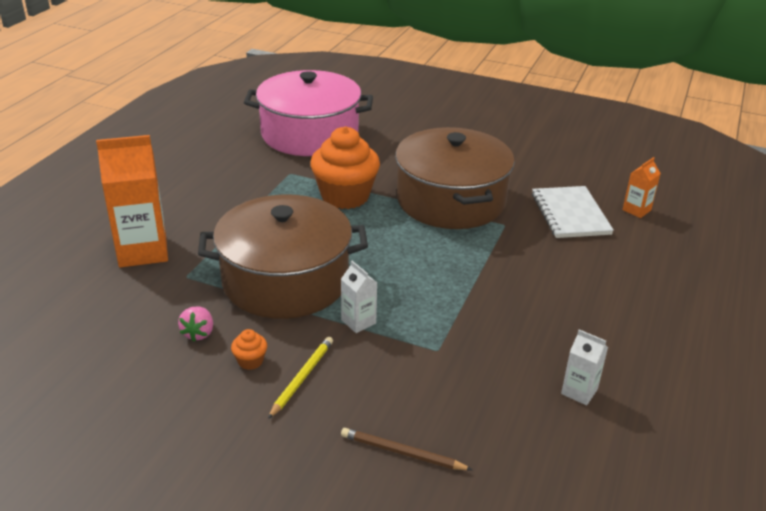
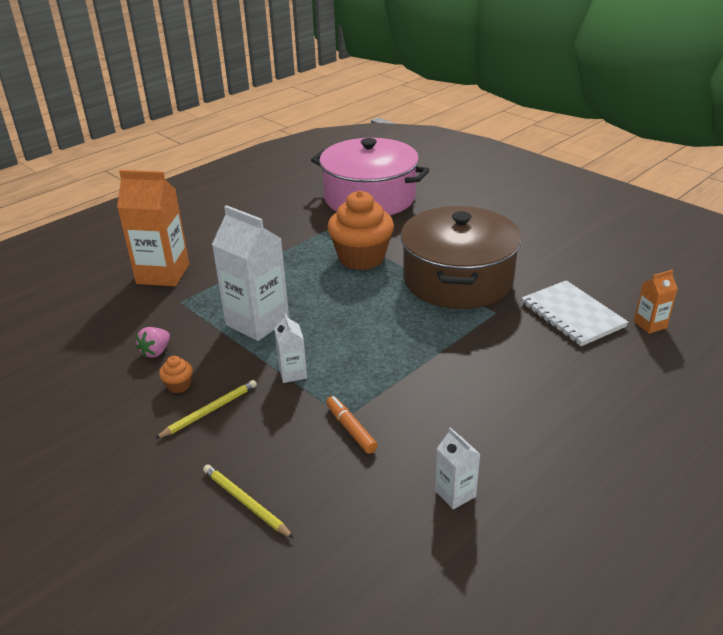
camera: 25 degrees right, 0 degrees up
brown pot [198,194,368,319] -> white carton [212,205,289,341]
brown pencil [341,428,472,470] -> yellow pencil [203,464,294,538]
white notebook [532,186,614,238] -> white notebook turned 45 degrees counterclockwise [521,280,628,346]
none -> orange marker [326,396,378,454]

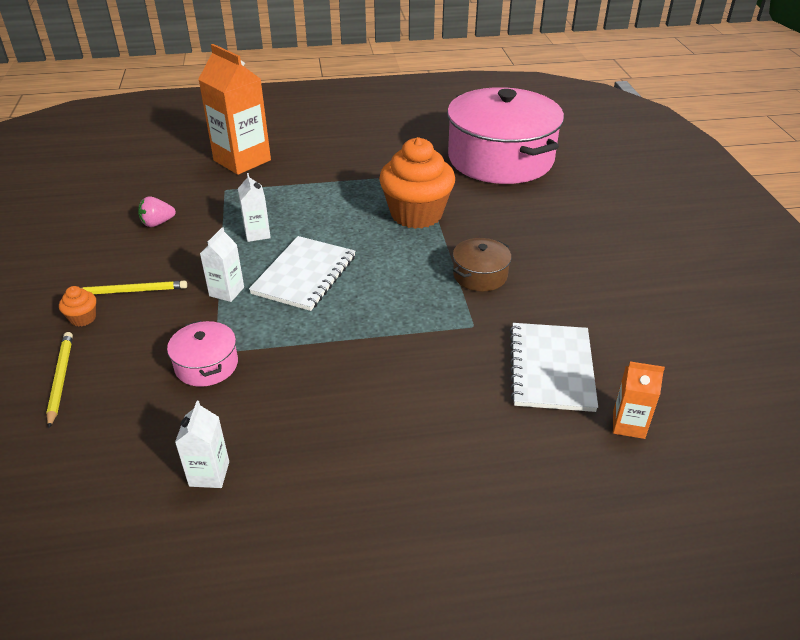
camera: 35 degrees right, 5 degrees up
orange cupcake [159,356,193,393] -> orange cupcake moved to [59,286,96,326]
white carton [212,205,289,341] -> white carton [238,173,271,242], size x0.49
orange marker [326,396,378,454] -> pink pot [167,320,238,387]
brown pot [401,206,522,309] -> brown pot [453,238,511,291], size x0.41
none -> white notebook [249,236,356,311]

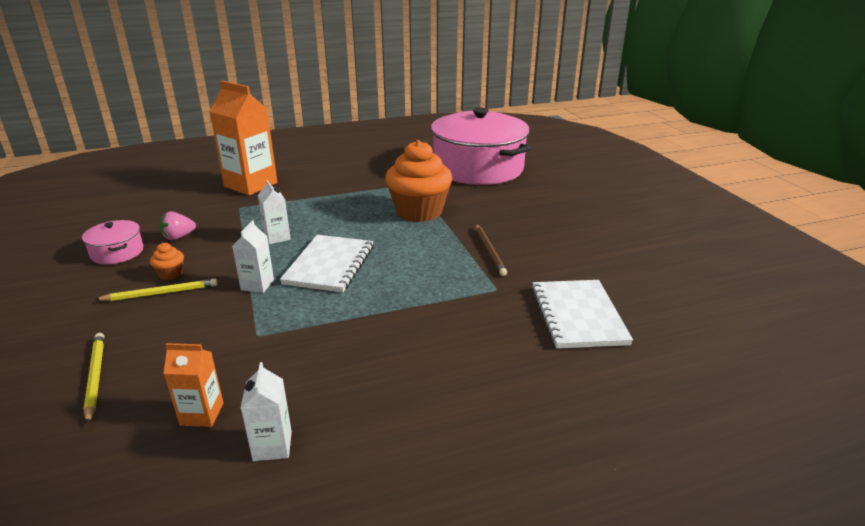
camera: 10 degrees left, 10 degrees down
orange cupcake [59,286,96,326] -> orange cupcake moved to [150,243,184,280]
pink pot [167,320,238,387] -> pink pot moved to [82,220,144,264]
brown pot [453,238,511,291] -> brown pencil [476,224,507,276]
orange carton [613,362,665,439] -> orange carton moved to [163,343,224,427]

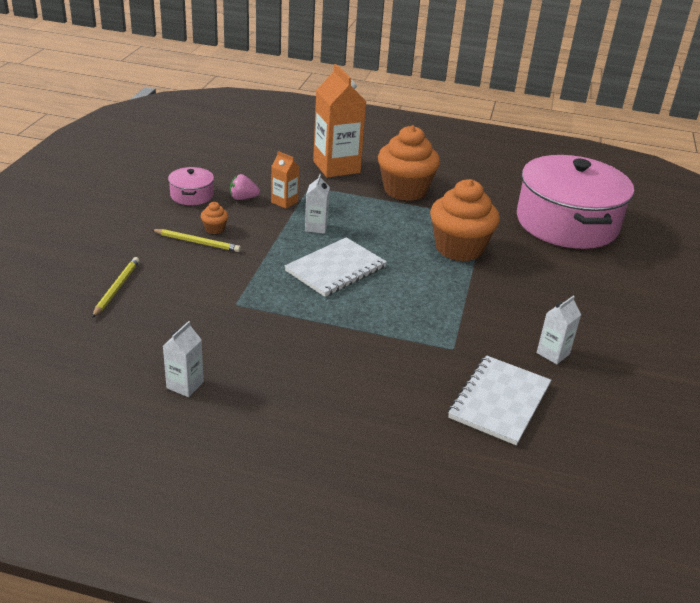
camera: 30 degrees right, 5 degrees up
orange carton [163,343,224,427] -> orange carton moved to [271,151,299,209]
white carton [232,220,274,293] -> white carton moved to [537,295,581,364]
brown pencil [476,224,507,276] -> none
none -> orange cupcake [378,125,440,201]

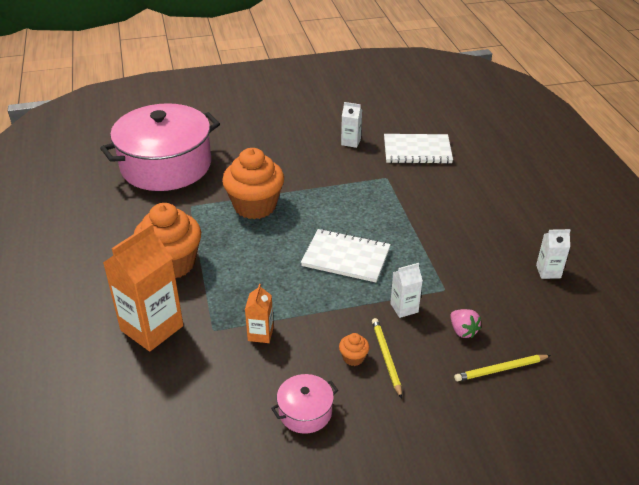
camera: 115 degrees left, 5 degrees up
pink strawberry [230,174,260,200] -> pink strawberry moved to [451,309,481,338]
white carton [305,174,330,234] -> white carton moved to [390,263,423,318]

